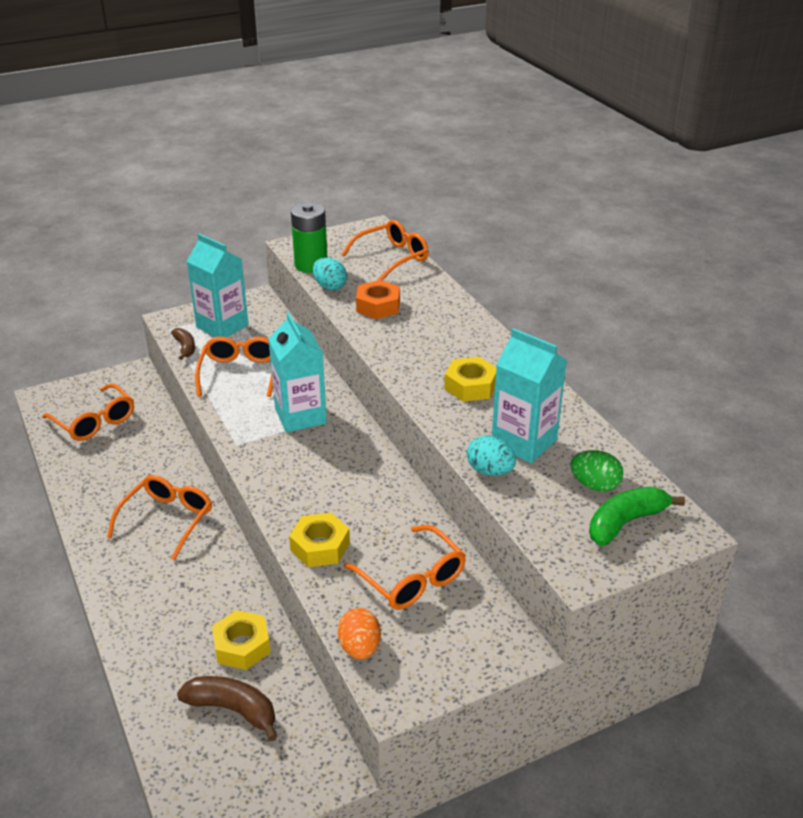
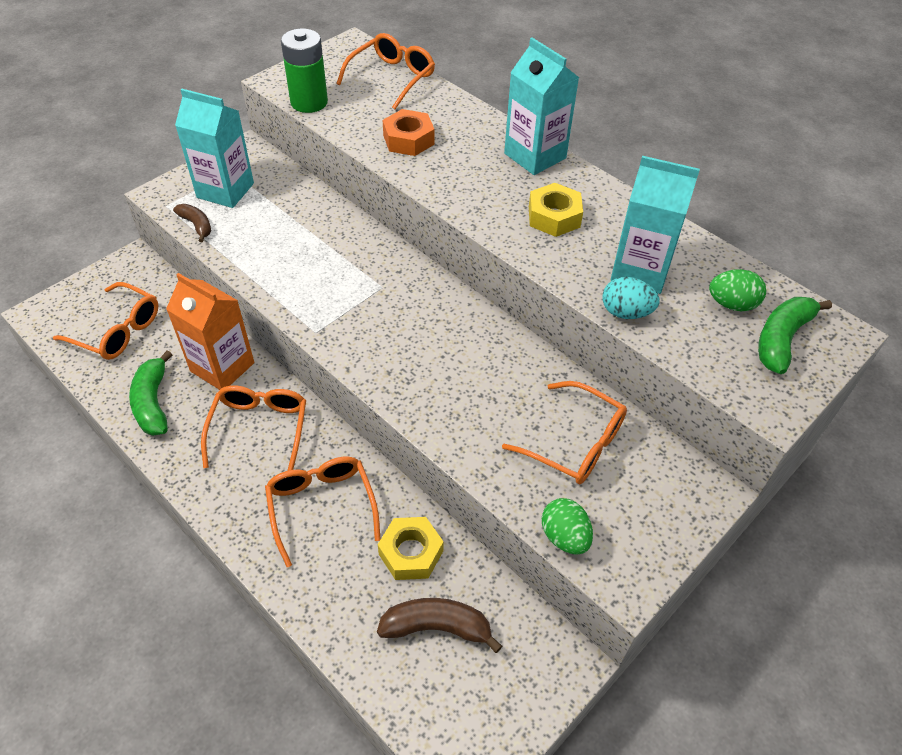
camera: 20 degrees left, 15 degrees up
orange glasses [195,337,273,397] -> orange glasses moved to [265,457,381,567]
turquoise carton [268,312,327,432] -> turquoise carton moved to [504,37,579,175]
yellow nut [289,513,350,567] -> none
turquoise egg [313,257,347,290] -> none
orange egg [338,608,381,660] -> green egg [542,498,593,555]
none -> green banana [129,350,172,436]
none -> orange carton [166,273,254,390]

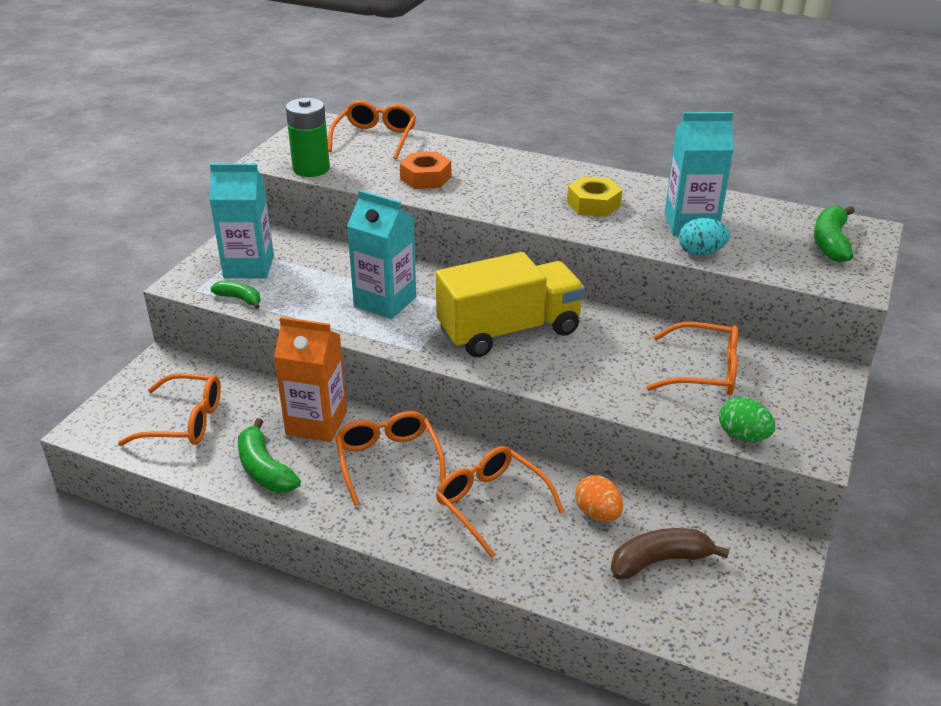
camera: 20 degrees left, 15 degrees down
brown banana [173,204,211,242] -> green banana [211,281,261,309]
yellow nut [378,517,444,580] -> orange egg [575,475,623,522]
turquoise carton [504,37,579,175] -> turquoise carton moved to [347,190,416,319]
green egg [709,269,766,311] -> none
none -> yellow truck [436,252,585,357]

